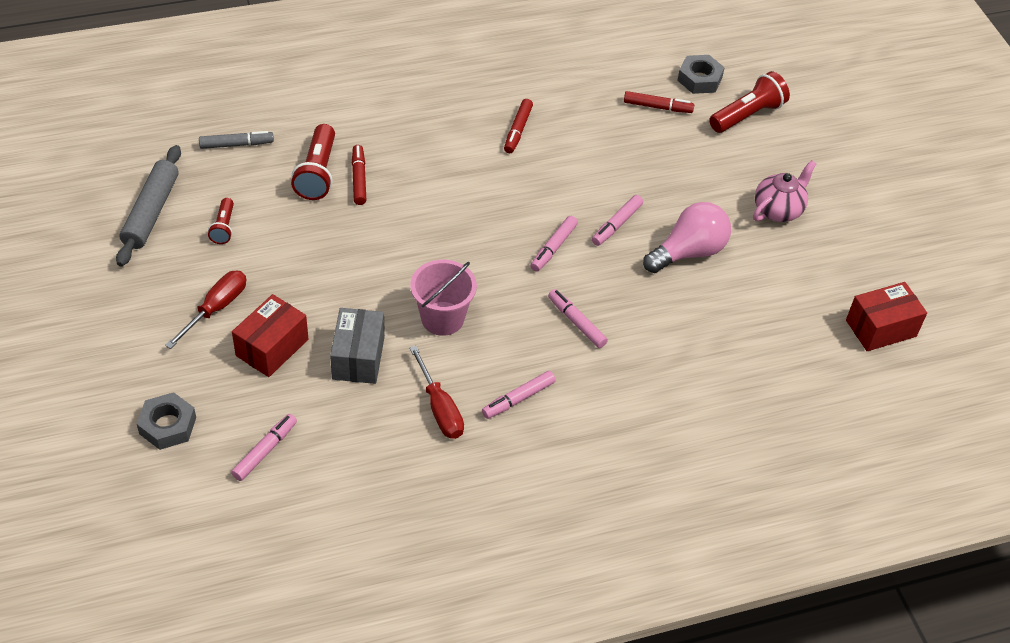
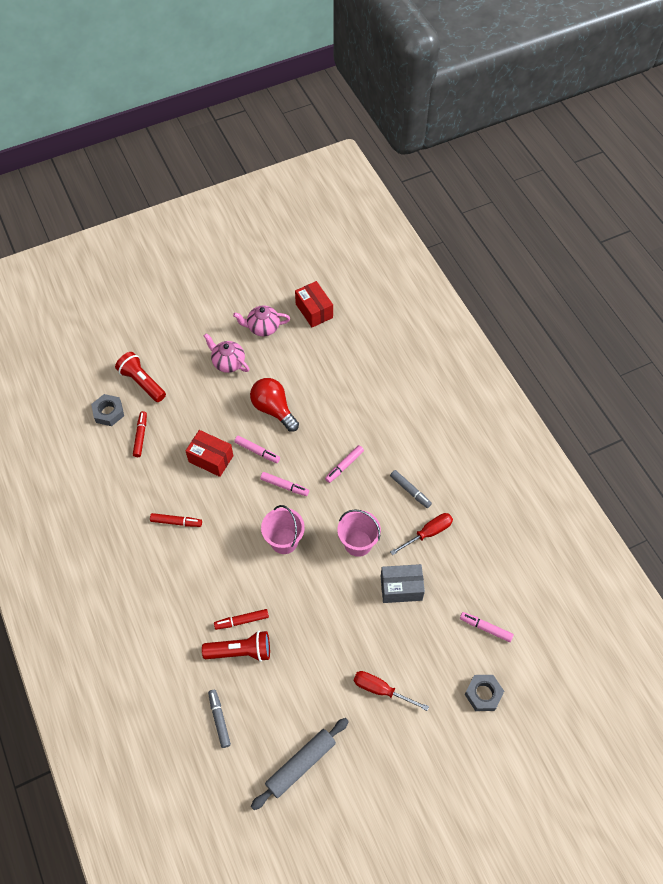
camera: 95 degrees left, 10 degrees up
grey rolling pin [116,145,181,267] -> grey rolling pin turned 45 degrees counterclockwise [251,718,349,810]
red flashlight [208,198,234,244] -> none
red box [232,294,308,377] -> red box moved to [186,430,233,477]
pink marker [482,371,556,419] -> grey marker [390,470,432,508]
pink light bulb [643,202,731,273] -> red light bulb [250,378,299,432]
none -> pink teapot [233,305,290,336]
none -> pink bucket [261,505,305,554]

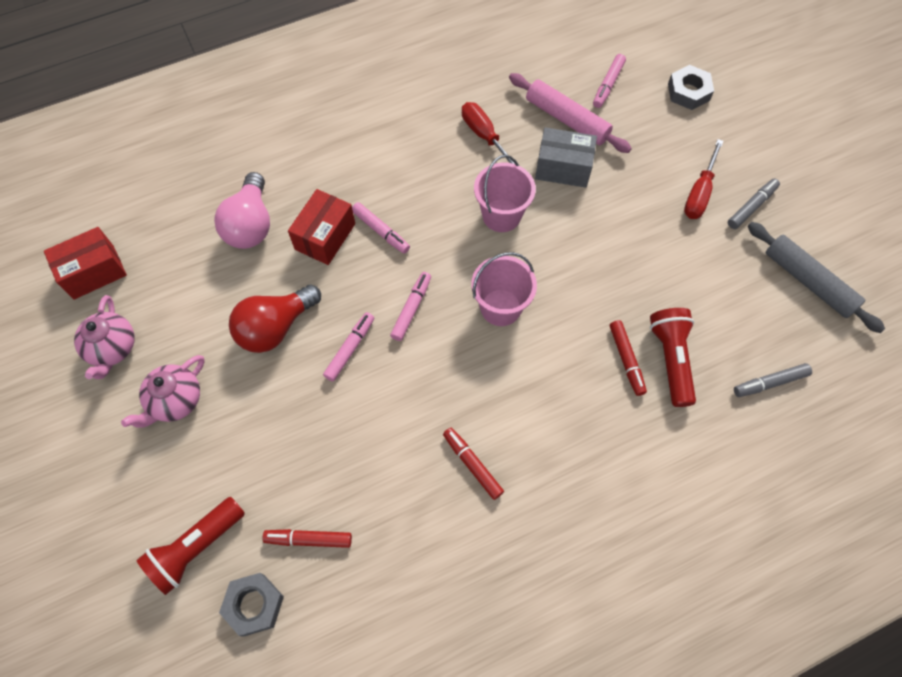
camera: 90 degrees left, 5 degrees up
red marker [150,513,202,527] -> red marker turned 45 degrees counterclockwise [443,428,504,500]
red box [186,430,233,477] -> red box moved to [288,189,355,265]
grey box [381,564,425,603] -> grey box turned 75 degrees counterclockwise [535,127,597,188]
grey marker [390,470,432,508] -> grey marker moved to [727,178,780,229]
none -> pink light bulb [214,172,270,249]
none -> pink rolling pin [509,73,632,153]

